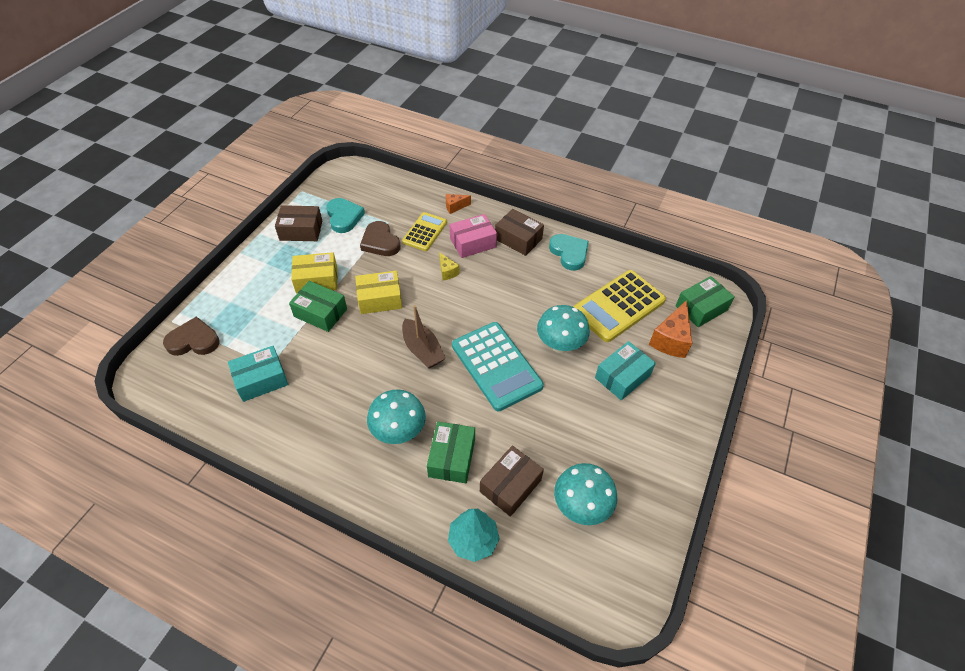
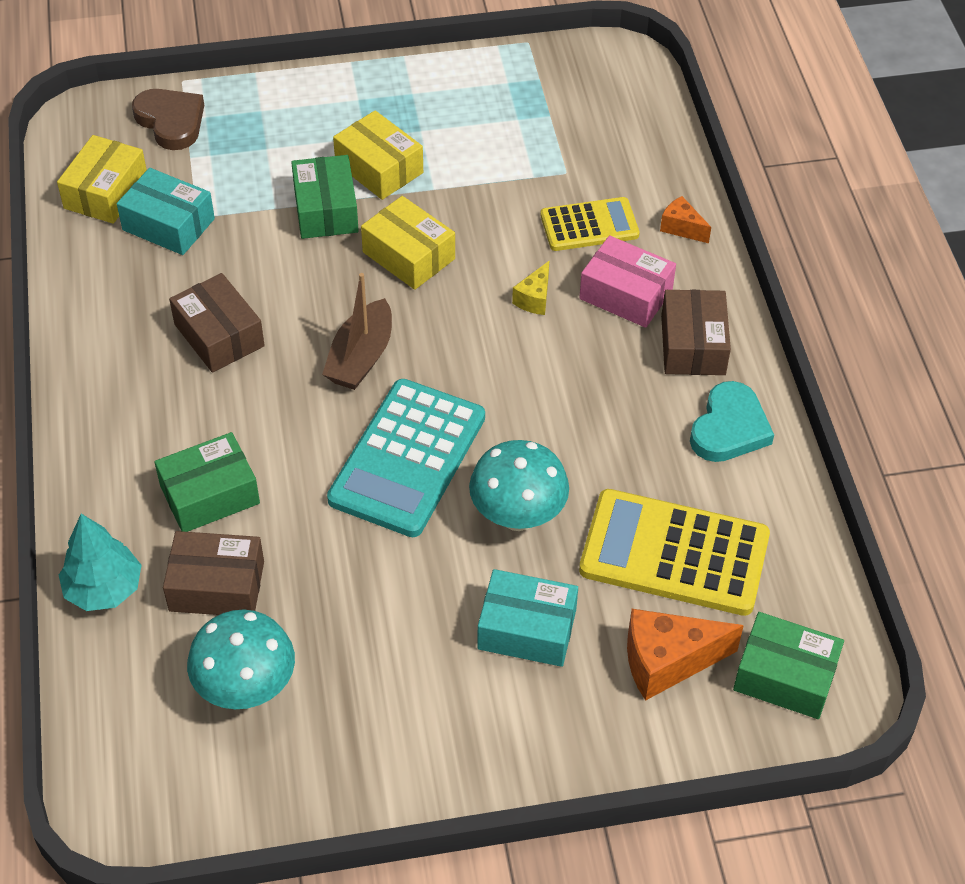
camera: 55 degrees right, 0 degrees up
brown box [275,205,322,241] -> brown box moved to [169,273,265,372]
turquoise heart [326,198,365,233] -> none
brown heart [360,221,401,256] -> none
turquoise mushroom [367,389,426,444] -> none
none -> yellow box [57,135,147,224]

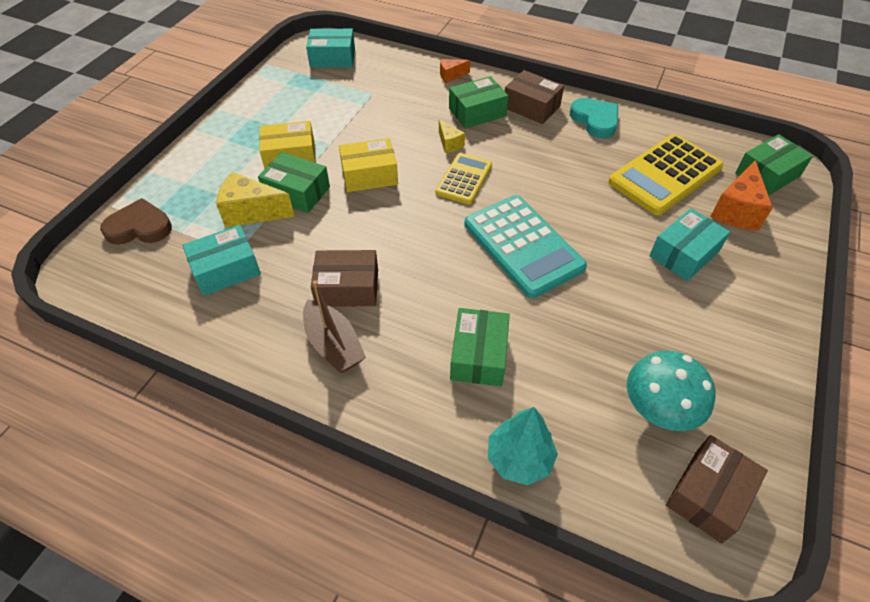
camera: 55 degrees left, 0 degrees up
yellow box [57,135,147,224] -> none
brown box [163,531,264,615] -> brown box moved to [666,435,768,543]
brown boat [322,273,392,390] -> brown boat moved to [303,280,366,373]
turquoise mushroom [469,440,569,531] -> none
yellow calculator [540,197,640,251] -> yellow calculator moved to [436,153,492,205]
pink box [579,236,676,328] -> green box [449,76,508,129]
none -> yellow cheese [216,172,295,228]
none -> turquoise box [306,29,355,68]

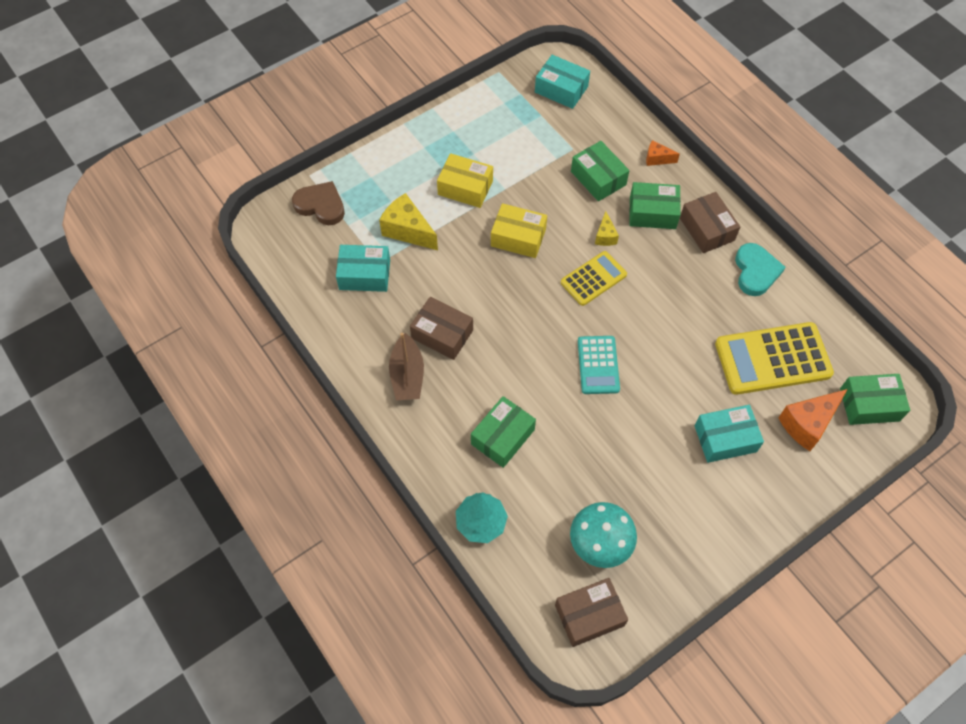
camera: 30 degrees right, 10 degrees up
green box [258,152,330,213] -> green box moved to [571,141,629,201]
turquoise calculator [464,195,587,298] -> turquoise calculator [578,336,620,394], size x0.60

